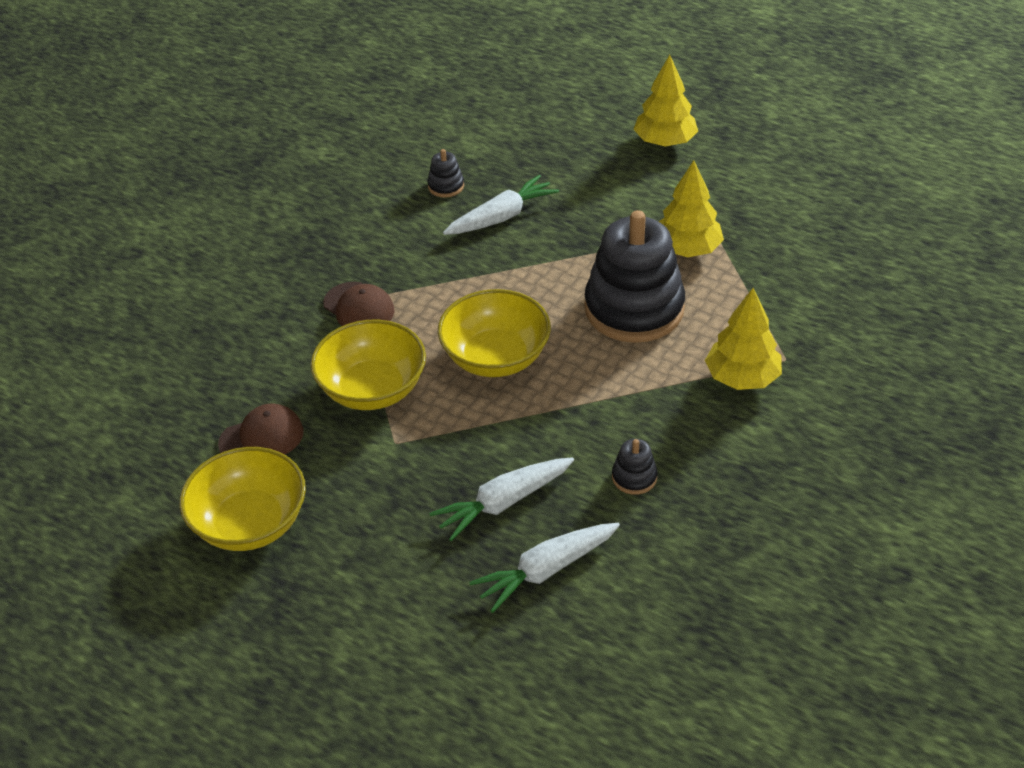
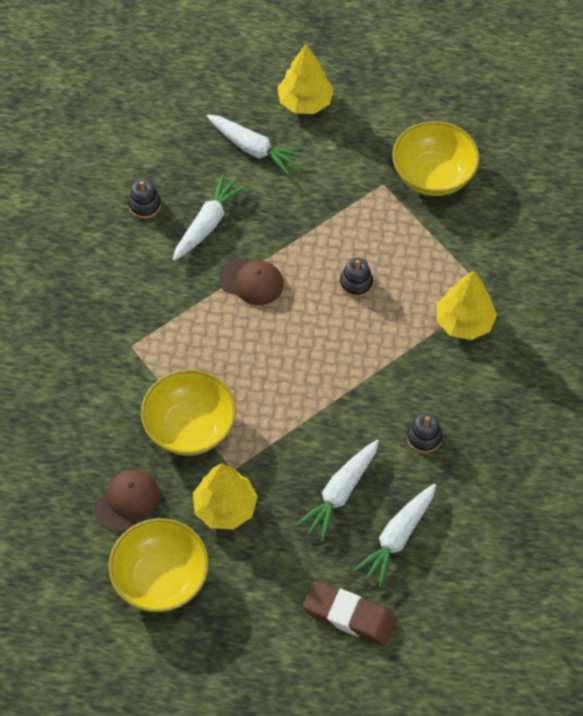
camera: 25 degrees left, 15 degrees up
brown cap [323,282,395,326] -> brown cap moved to [219,258,283,305]
yellow bowl [438,289,551,377] -> yellow bowl moved to [392,121,480,196]
black stacking toy [585,210,685,343] -> black stacking toy [340,258,373,297], size x0.41
yellow tree [658,160,724,257] -> yellow tree moved to [193,463,258,530]
none -> white carrot [207,114,304,176]
none -> brown eraser [303,581,396,646]

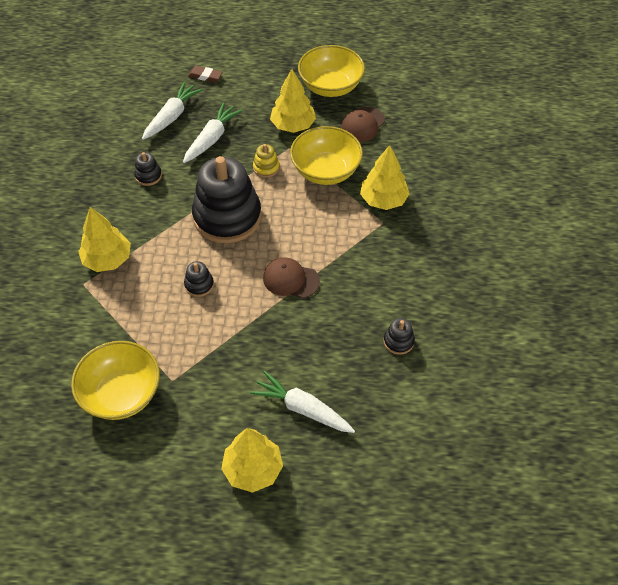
camera: 175 degrees right, 5 degrees down
white carrot [172,174,247,261] -> none
brown eraser [303,581,396,646] -> brown eraser [188,66,223,82], size x0.57
none -> black stacking toy [192,156,262,243]
none -> yellow stacking toy [253,144,280,177]
none -> yellow tree [360,145,410,210]

